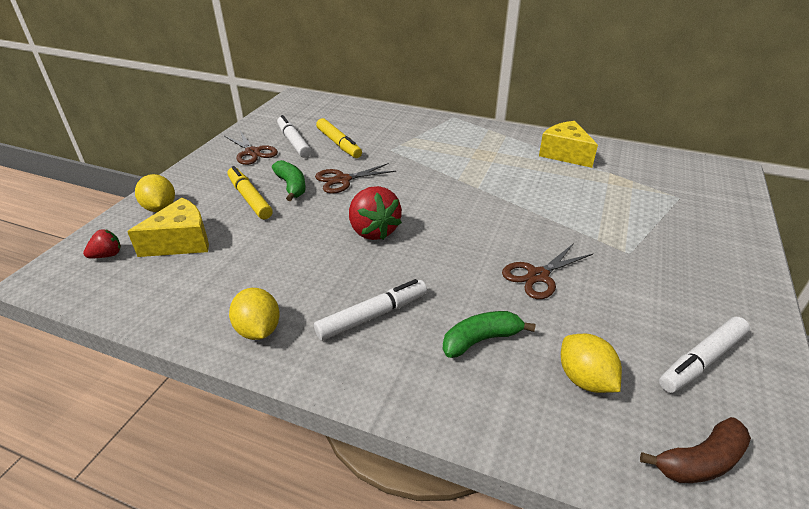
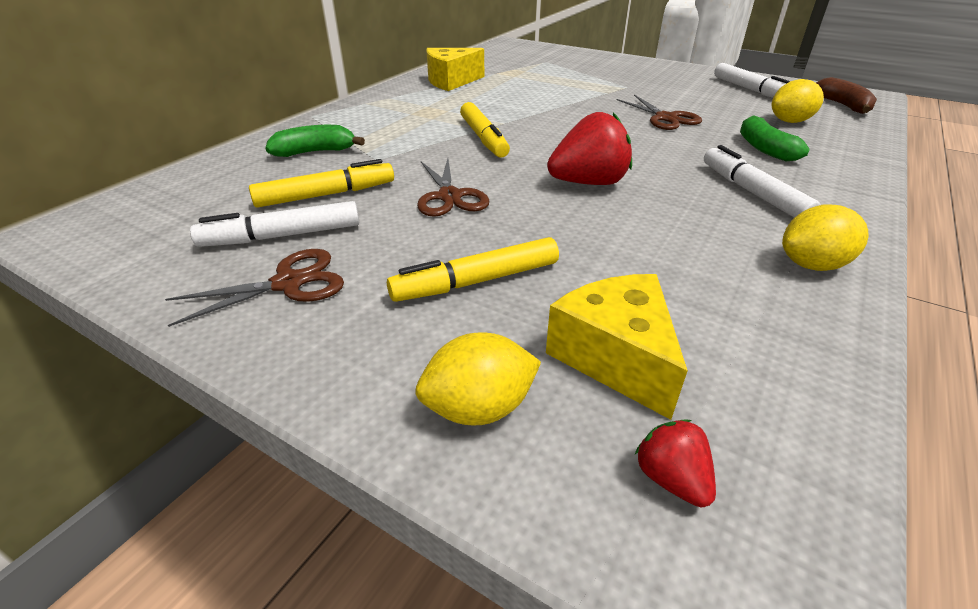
camera: 80 degrees left, 0 degrees up
green banana [272,160,306,201] -> green banana moved to [265,125,365,157]
none -> yellow marker [460,102,510,158]

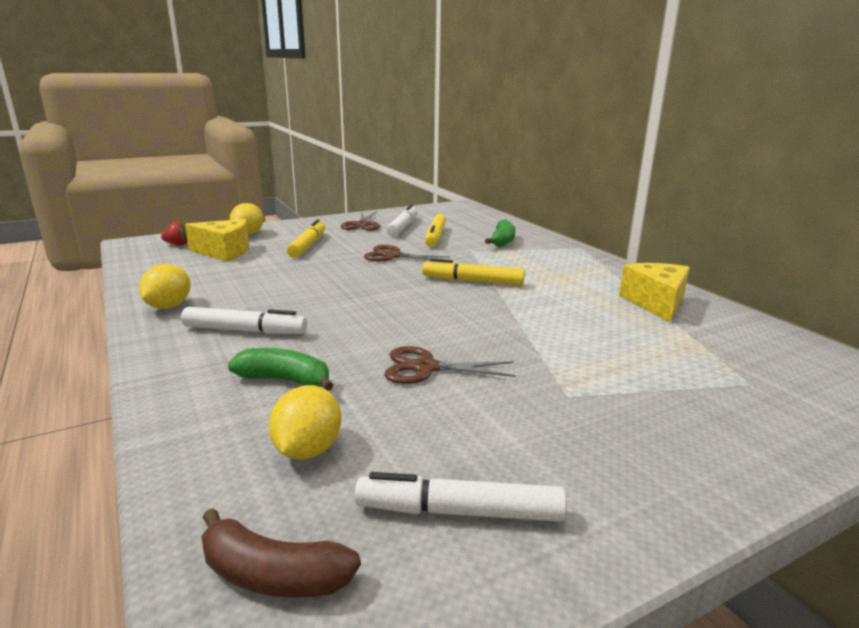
camera: 120 degrees right, 15 degrees down
red strawberry [547,112,632,185] -> none

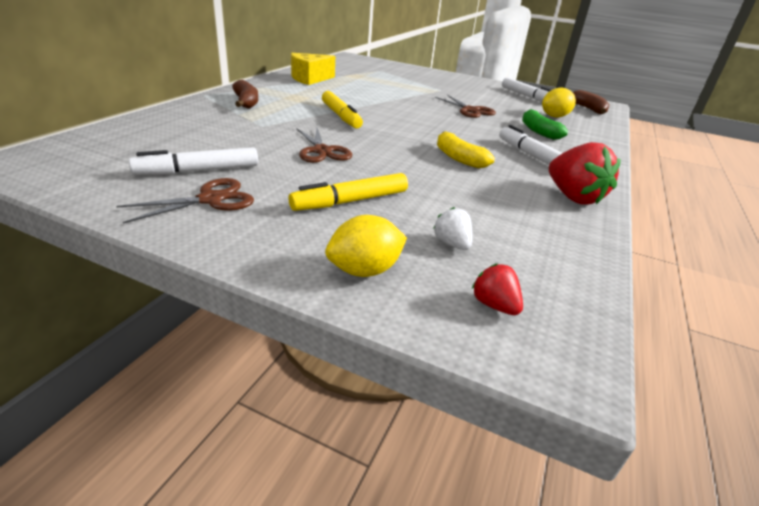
camera: 130 degrees left, 10 degrees up
yellow lemon [139,264,191,309] -> red strawberry [549,142,620,205]
yellow cheese [185,219,249,261] -> white strawberry [433,207,473,250]
yellow marker [425,214,446,247] -> none
green banana [485,219,515,247] -> none
none -> brown banana [232,80,258,109]
none -> yellow banana [437,131,495,168]

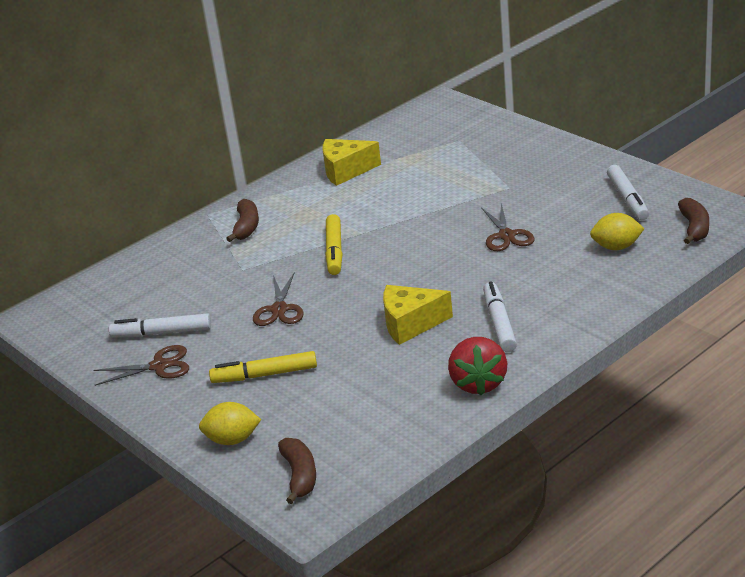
camera: 30 degrees right, 0 degrees up
white strawberry [433,207,473,250] -> none
yellow banana [437,131,495,168] -> yellow cheese [383,285,453,345]
red strawberry [472,264,523,315] -> brown banana [278,438,316,504]
green banana [522,109,568,140] -> none

